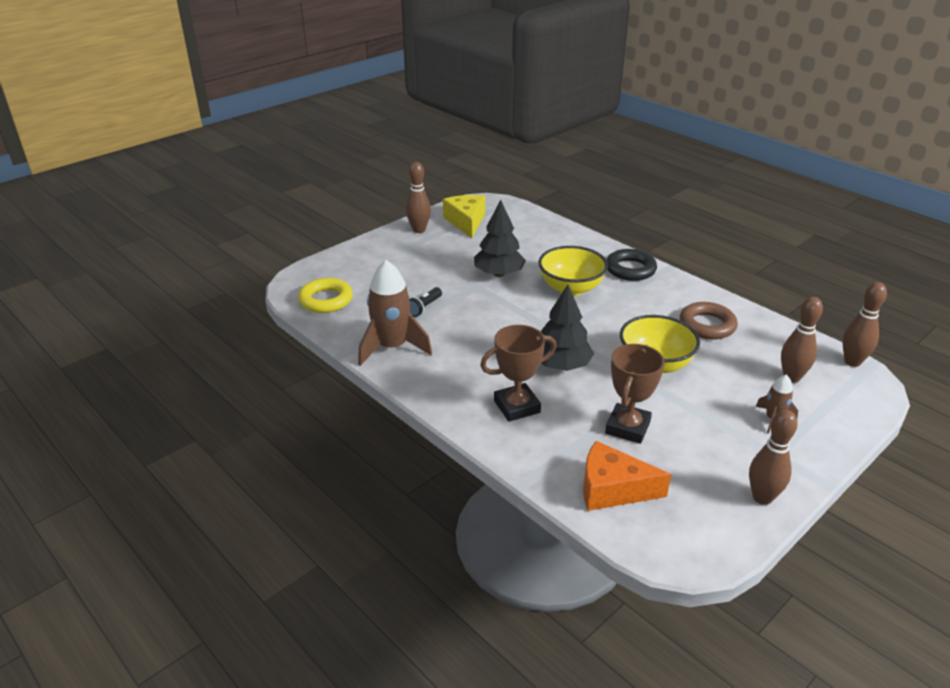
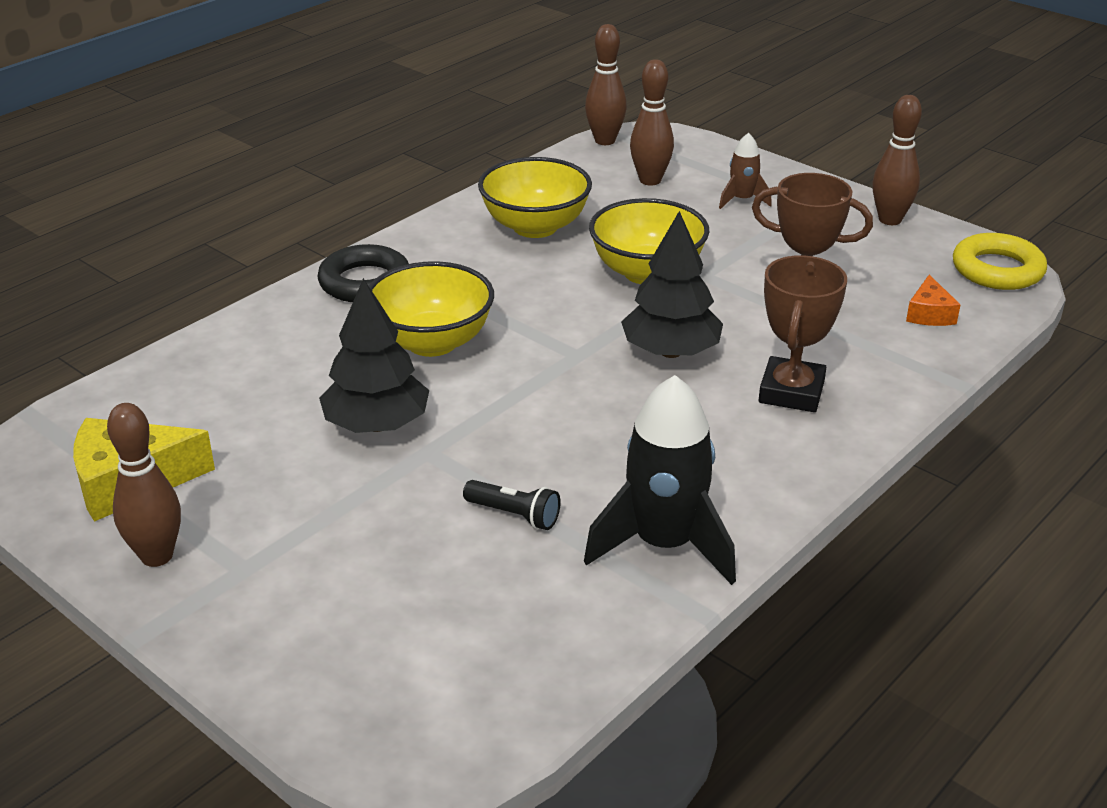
camera: 95 degrees left, 0 degrees up
yellow ring [298,278,353,313] -> yellow ring moved to [953,233,1047,290]
brown rocket [358,260,432,366] -> black rocket [584,375,736,585]
brown trophy [480,325,557,422] -> brown trophy turned 45 degrees clockwise [758,255,847,412]
orange cheese [583,441,671,511] -> orange cheese [906,274,961,326], size x0.55
brown ring [680,302,738,340] -> yellow bowl [478,157,592,238]

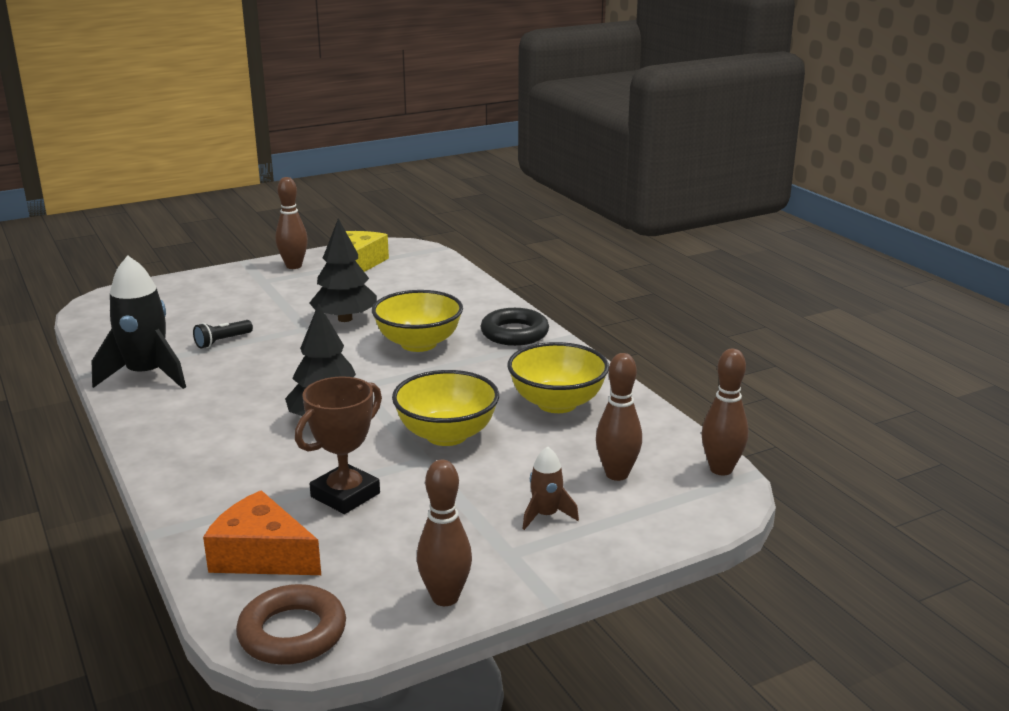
camera: 110 degrees right, 10 degrees down
brown trophy [758,255,847,412] -> none
orange cheese [906,274,961,326] -> orange cheese [203,490,321,575], size x1.81
yellow ring [953,233,1047,290] -> brown ring [236,584,346,665]

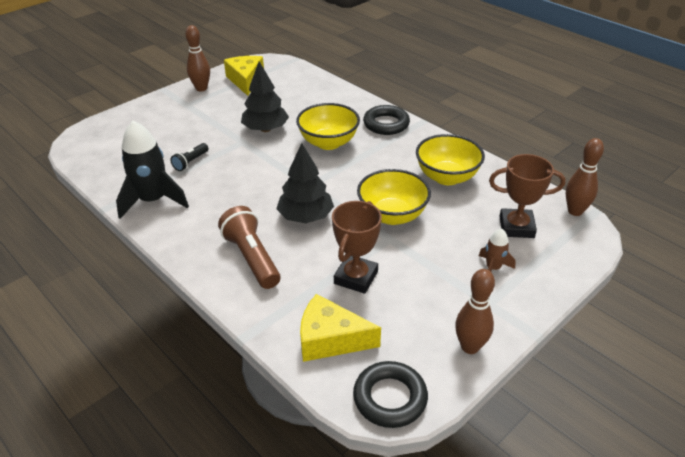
camera: 15 degrees left, 15 degrees up
orange cheese [203,490,321,575] -> yellow cheese [300,294,381,362]
brown ring [236,584,346,665] -> black ring [353,361,428,428]
brown bowling pin [596,353,642,481] -> brown trophy [489,154,566,238]
none -> brown flashlight [218,206,280,289]

